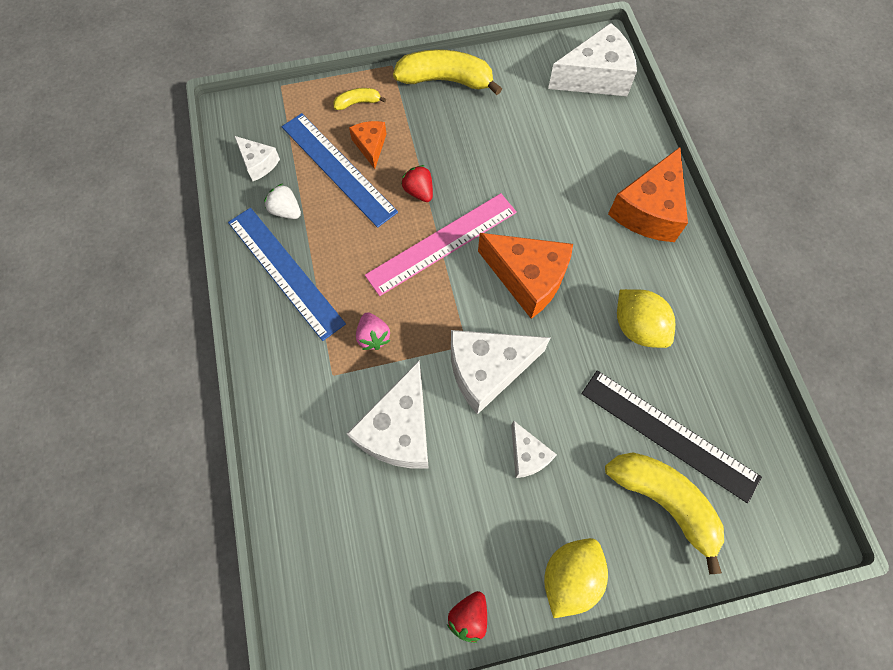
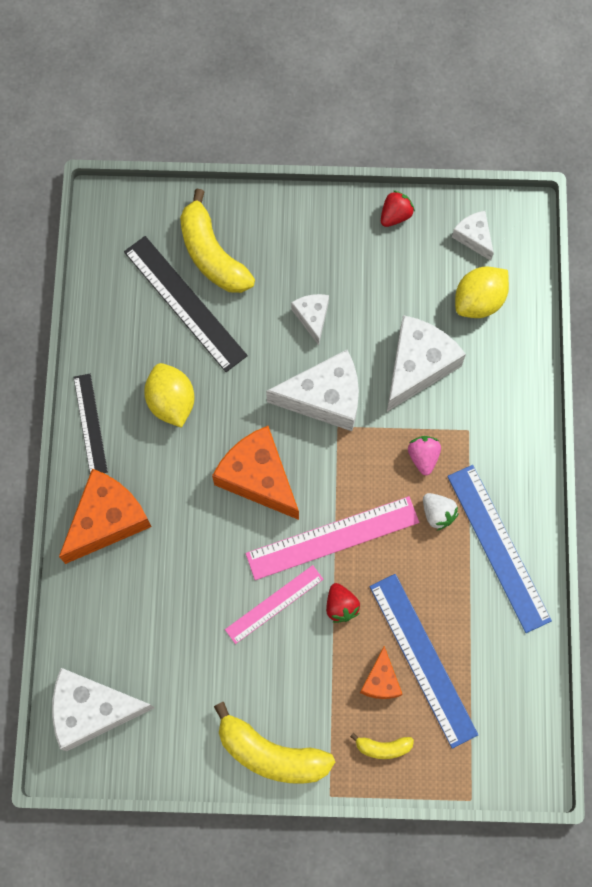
camera: 165 degrees left, 5 degrees up
white cheese [235,136,280,181] -> white cheese moved to [452,211,494,261]
white strawberry [264,184,301,219] -> white strawberry moved to [423,493,459,531]
yellow lemon [544,538,608,618] -> yellow lemon moved to [455,267,509,318]
none -> black ruler [73,374,108,473]
none -> pink ruler [225,565,323,644]

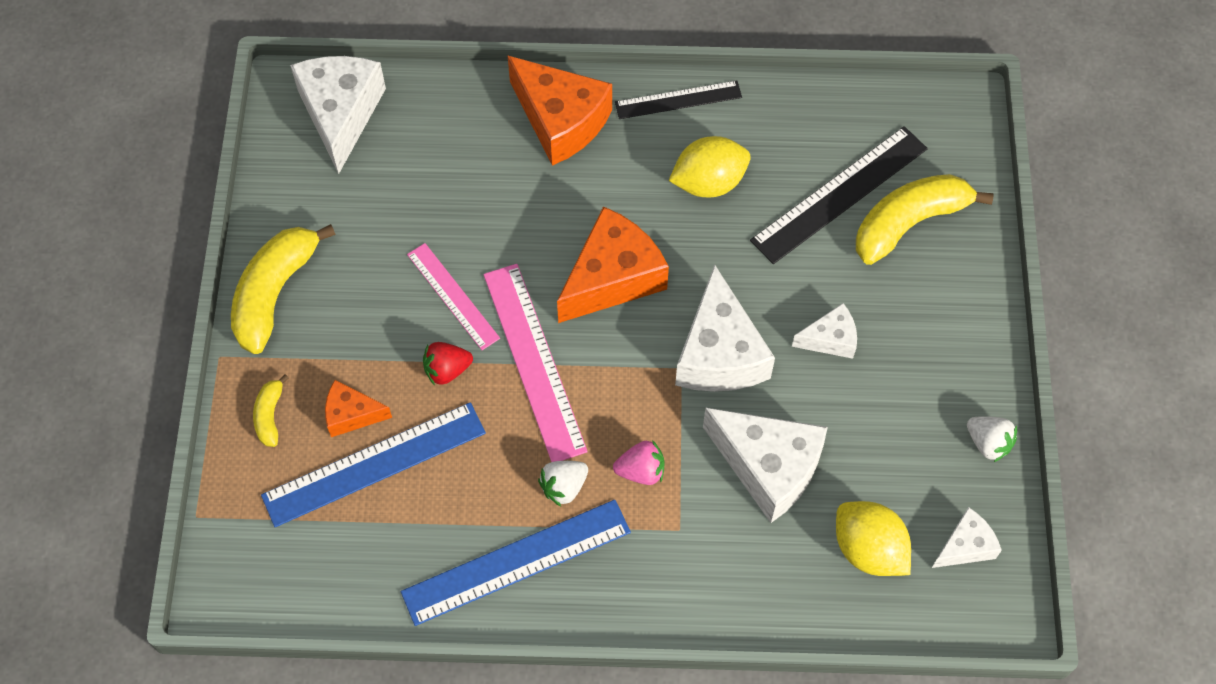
camera: 90 degrees right, 10 degrees down
red strawberry [381,190,415,227] -> white strawberry [967,416,1017,462]

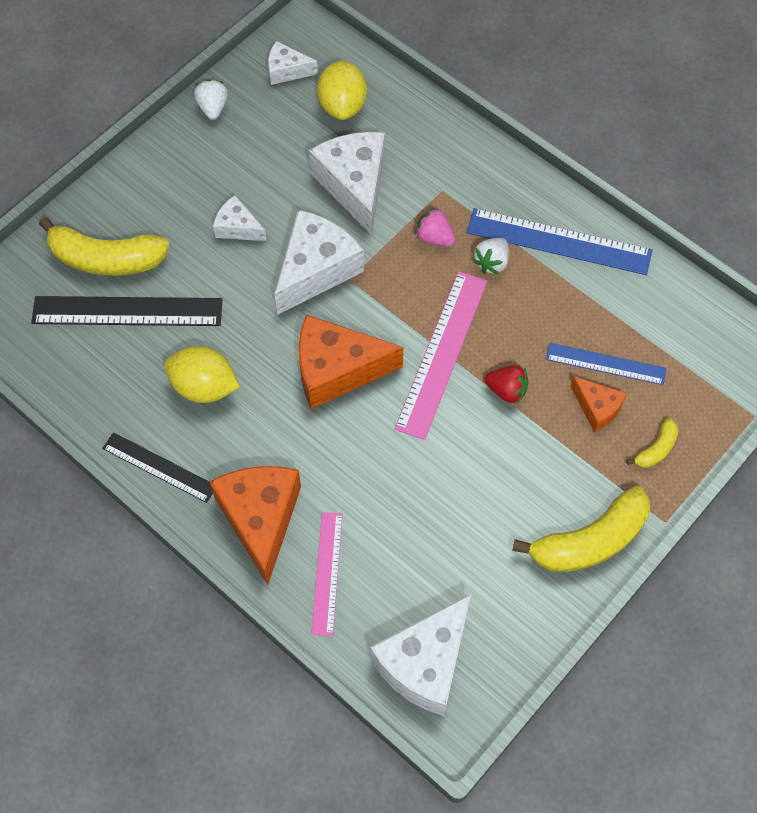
camera: 140 degrees left, 0 degrees up
blue ruler [261,402,486,527] -> blue ruler [546,343,666,385], size x0.62
pink ruler [407,243,500,350] -> pink ruler moved to [311,512,343,636]
white strawberry [538,461,588,506] -> white strawberry turned 120 degrees clockwise [472,238,509,274]

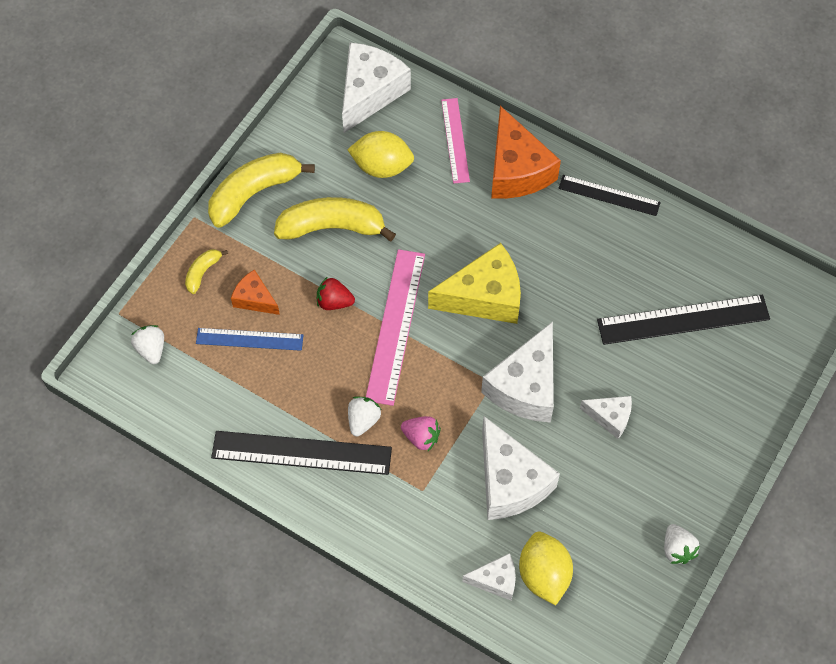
camera: 170 degrees right, 0 degrees up
yellow banana [39,217,169,276] -> yellow banana moved to [274,197,396,241]
yellow lemon [164,346,240,403] -> yellow lemon moved to [347,131,414,178]
white cheese [268,41,318,85] -> white cheese moved to [462,553,516,600]
orange cheese [299,315,404,409] -> yellow cheese [428,243,521,324]
blue ruler [467,208,652,275] -> black ruler [211,431,392,475]
none -> white strawberry [131,325,164,364]

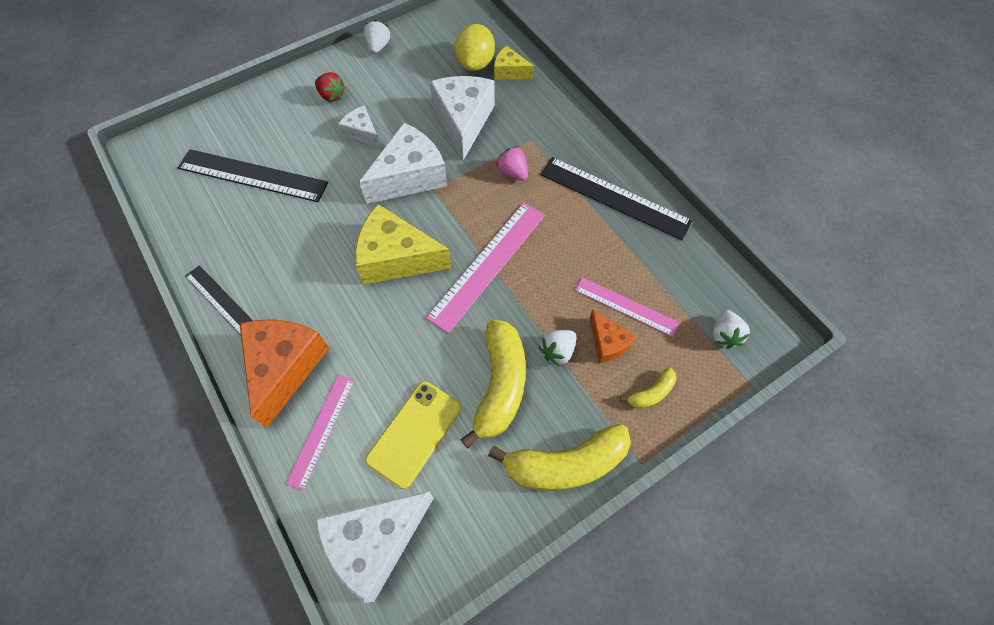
camera: 155 degrees left, 0 degrees up
blue ruler [196,328,303,351] -> pink ruler [575,277,679,337]
yellow banana [274,197,396,241] -> yellow banana turned 105 degrees counterclockwise [460,319,526,448]
red strawberry [317,277,355,310] -> red strawberry moved to [315,72,346,102]
yellow lemon [347,131,414,178] -> yellow phone [365,382,461,489]
white strawberry [348,397,381,436] -> white strawberry moved to [539,330,577,366]
white cheese [462,553,516,600] -> yellow cheese [494,46,534,80]

